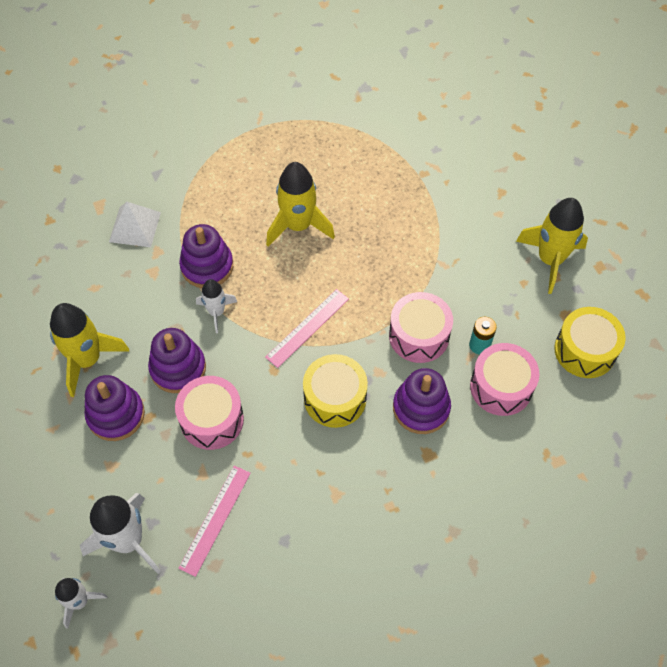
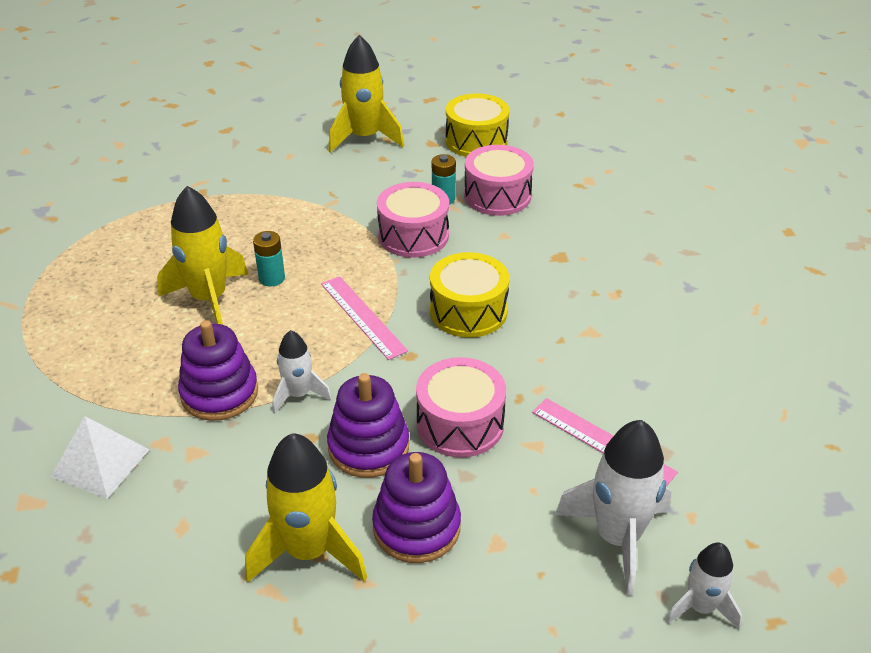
camera: 75 degrees left, 20 degrees down
purple stacking toy [393,368,451,434] -> none
none -> turquoise battery [253,231,285,287]

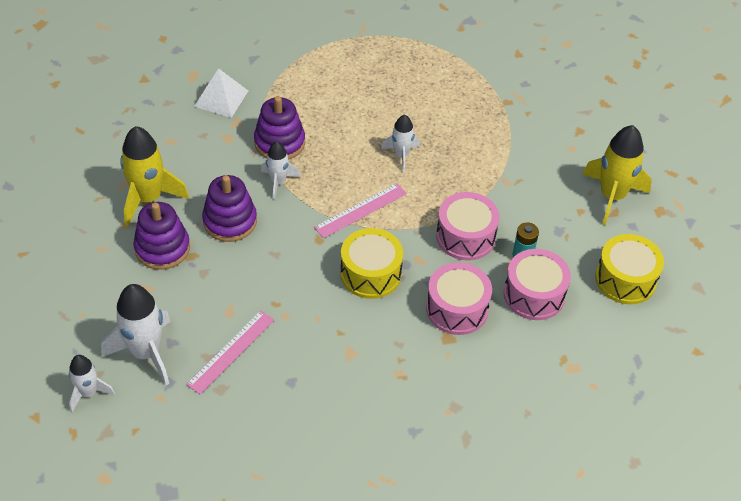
camera: 85 degrees right, 10 degrees up
yellow rocket [157,186,248,325] -> none
turquoise battery [253,231,285,287] -> white rocket [381,114,420,172]
pink drum [416,357,506,458] -> pink drum moved to [426,262,492,335]

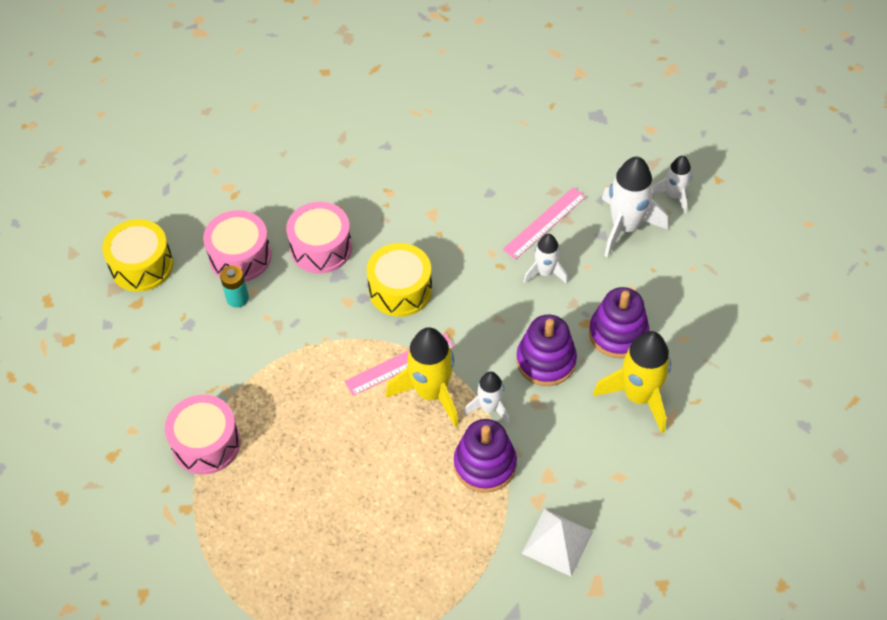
camera: 170 degrees left, 5 degrees up
white rocket [381,114,420,172] -> white rocket moved to [524,234,568,284]
pink drum [436,192,499,260] -> pink drum moved to [165,395,241,475]
yellow rocket [582,125,652,226] -> yellow rocket moved to [386,327,458,427]

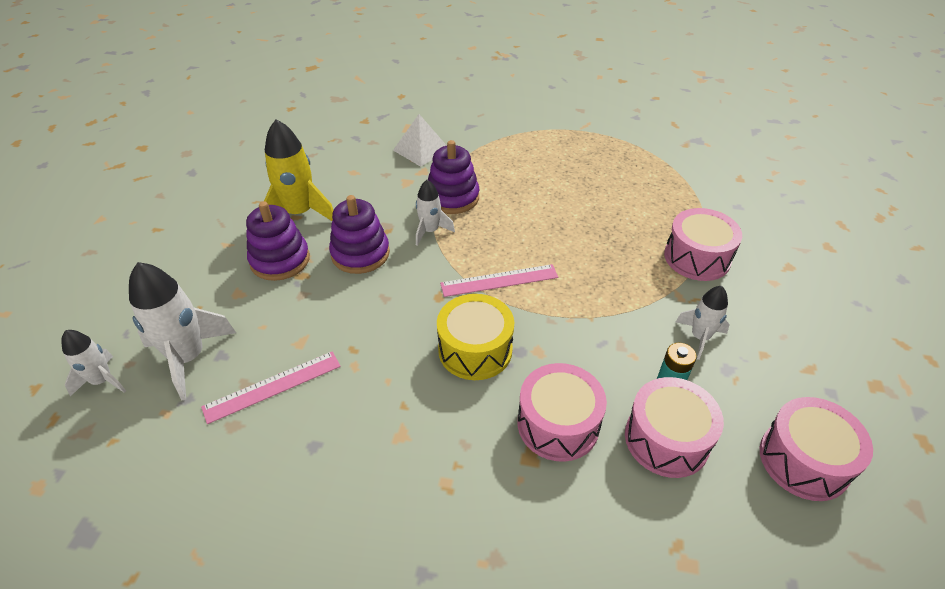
camera: 165 degrees left, 10 degrees down
yellow drum [102,219,173,292] -> pink drum [760,397,873,501]
yellow rocket [386,327,458,427] -> none
white rocket [524,234,568,284] -> white rocket moved to [676,286,730,360]

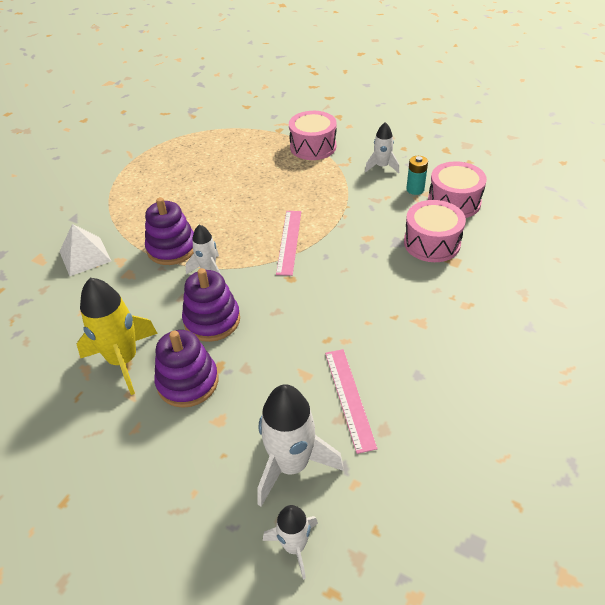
camera: 70 degrees left, 0 degrees up
yellow drum [437,294,514,380] -> none
pink drum [760,397,873,501] -> none

